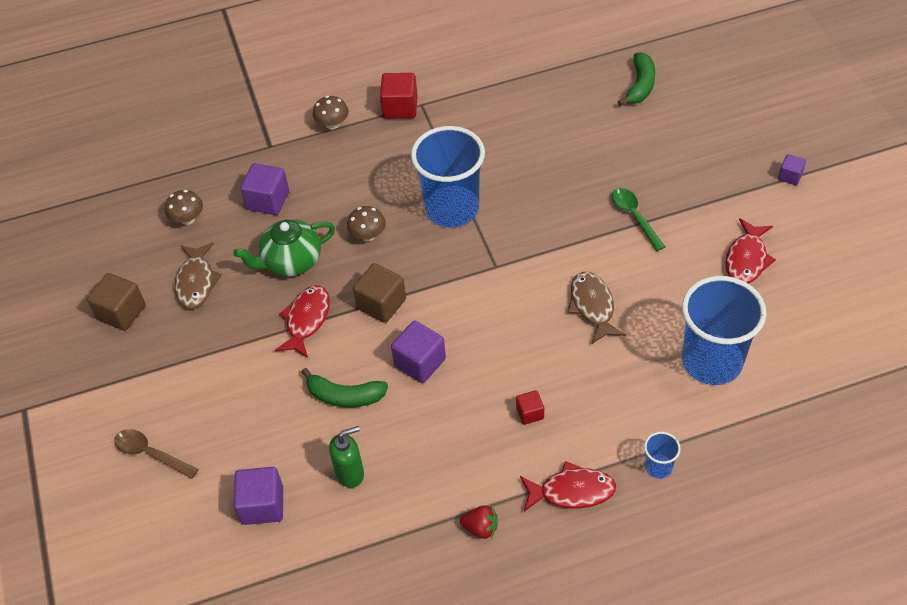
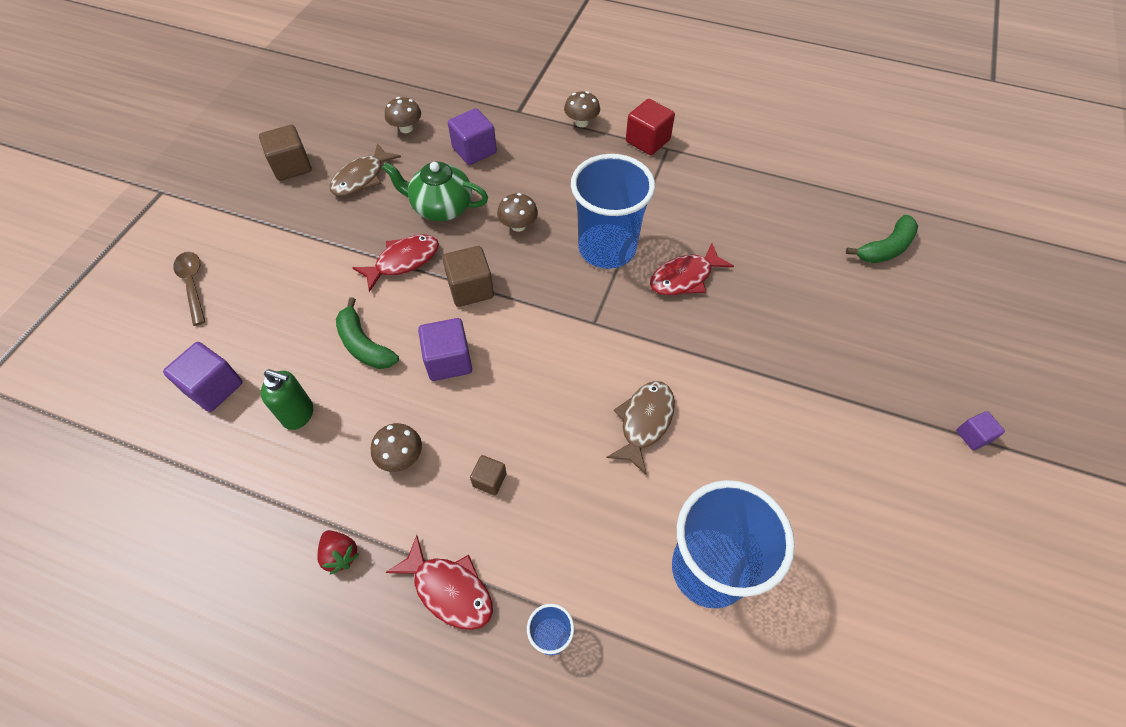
camera: 35 degrees right, 5 degrees up
red cube [516,390,544,425] -> brown cube [470,455,507,495]
green spoon [611,188,665,251] -> none
red fish [725,218,776,283] -> red fish moved to [650,243,734,295]
none -> brown mushroom [371,423,422,472]

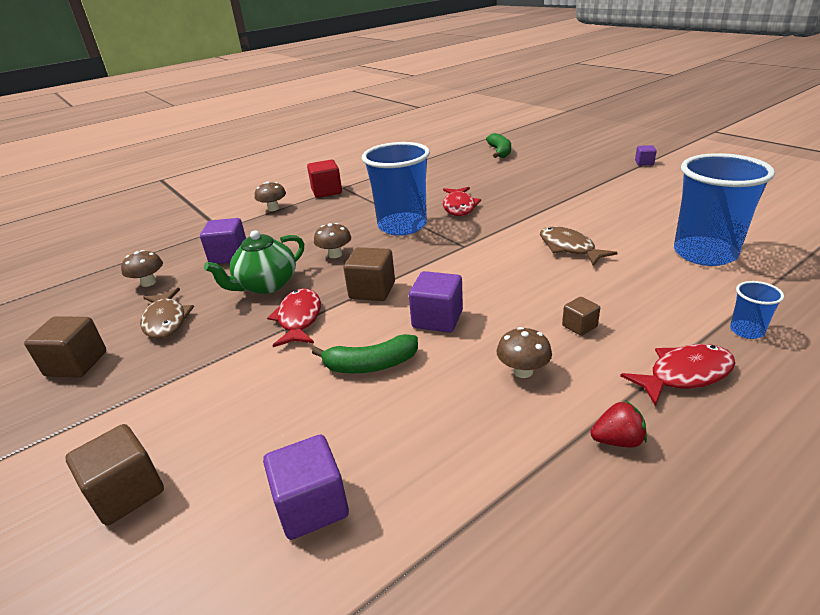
camera: 55 degrees left, 25 degrees down
brown spoon [173,252,206,326] -> brown cube [65,424,164,526]
green soap dispenser [261,369,313,430] -> none

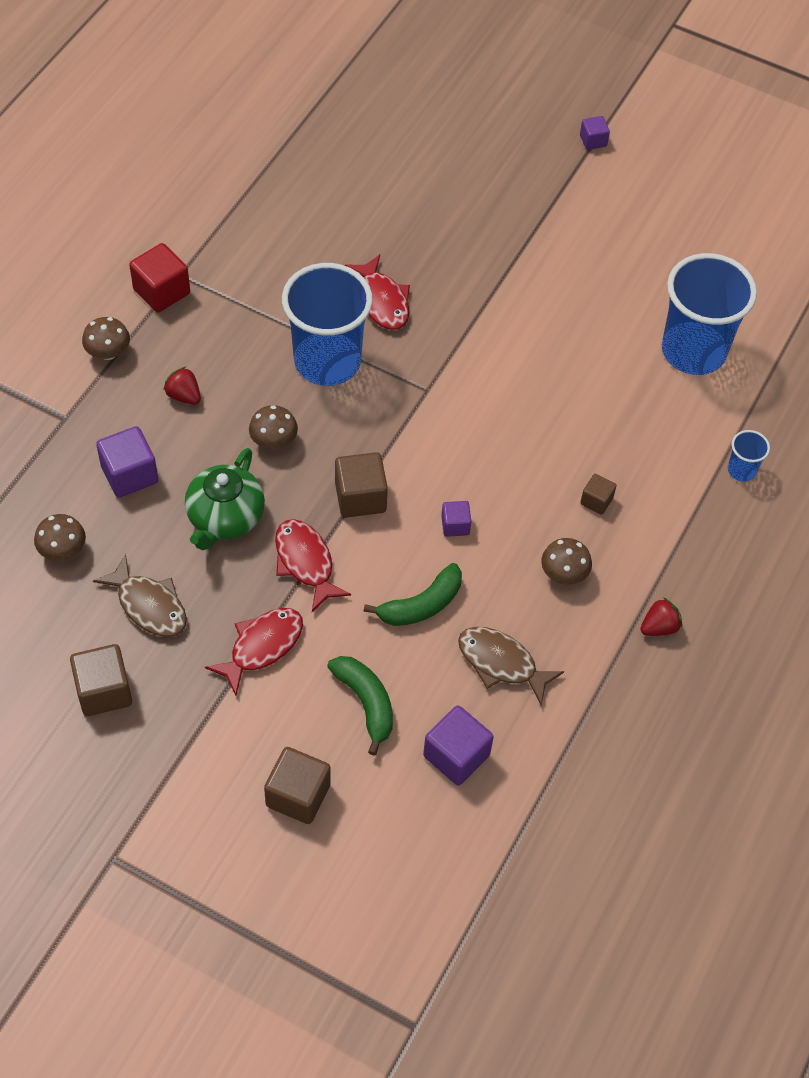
camera: 30 degrees left, 25 degrees up
purple cube [409,271,463,333] -> purple cube [441,501,471,537], size x0.57
green banana [486,133,511,158] -> green banana moved to [327,656,393,756]
brown fish [540,226,618,266] -> brown fish moved to [458,627,564,705]
red fish [620,344,735,406] -> red fish moved to [205,608,303,695]
none -> red strawberry [163,366,201,405]

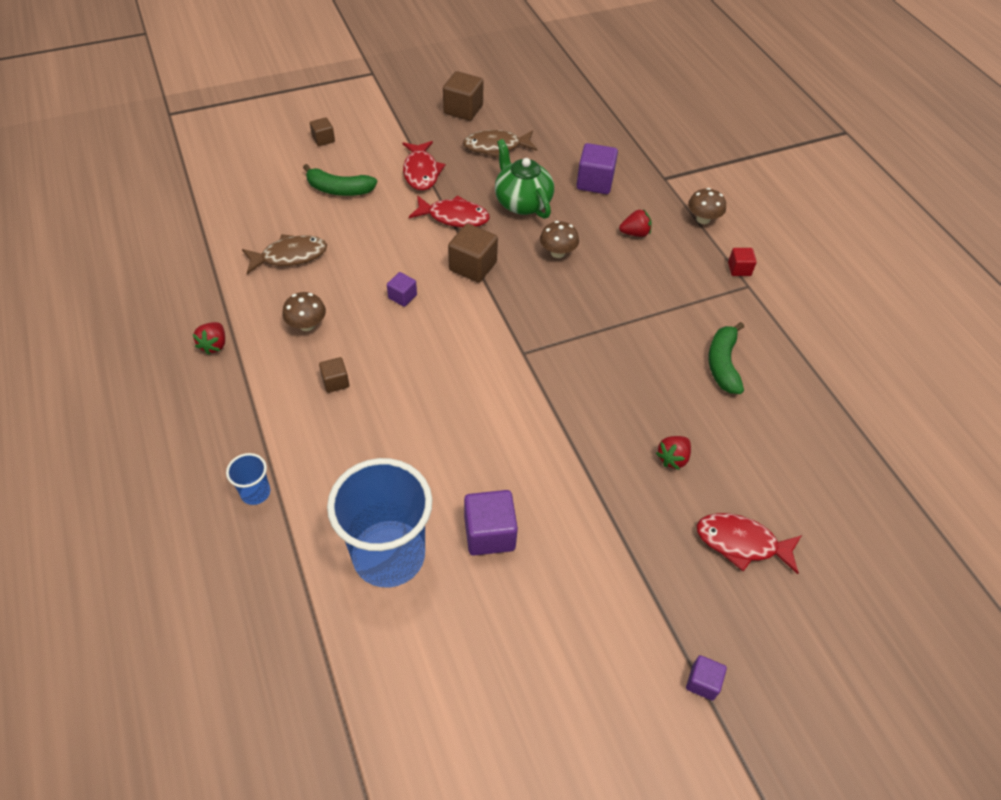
camera: 130 degrees right, 5 degrees down
brown mushroom [34,514,86,561] -> none
red cube [129,243,190,313] -> red cube [728,248,757,276], size x0.57
brown cube [264,747,331,824] -> brown cube [310,117,335,146], size x0.57
blue cup [282,263,373,386] -> none
red fish [344,254,410,330] -> red fish moved to [697,513,802,574]
green banana [363,563,462,626] -> green banana moved to [709,322,744,394]
purple cube [423,705,494,785] -> purple cube moved to [464,490,518,556]
none -> red strawberry [656,436,691,470]

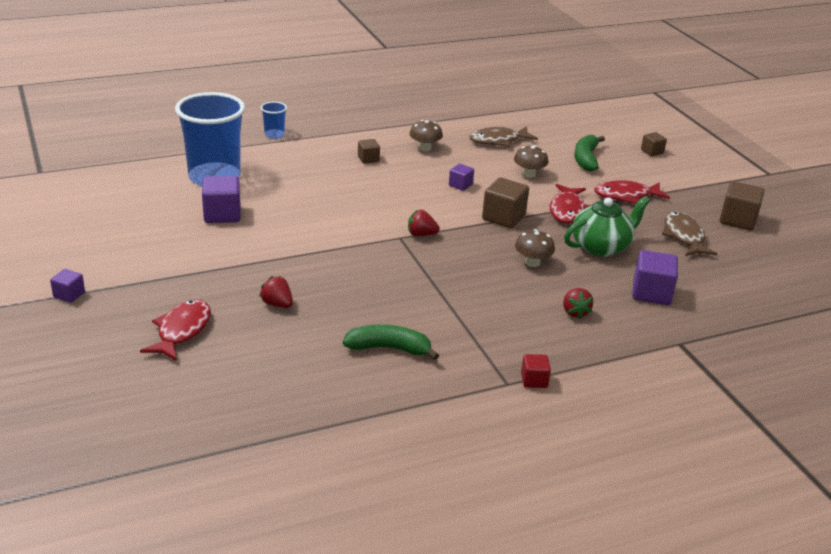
camera: 90 degrees right, 20 degrees down
red strawberry [193,322,225,355] -> red strawberry moved to [408,210,440,236]
brown fish [242,234,327,274] -> brown fish turned 90 degrees clockwise [469,126,538,147]
brown mushroom [688,188,726,224] -> brown mushroom moved to [514,145,548,178]

